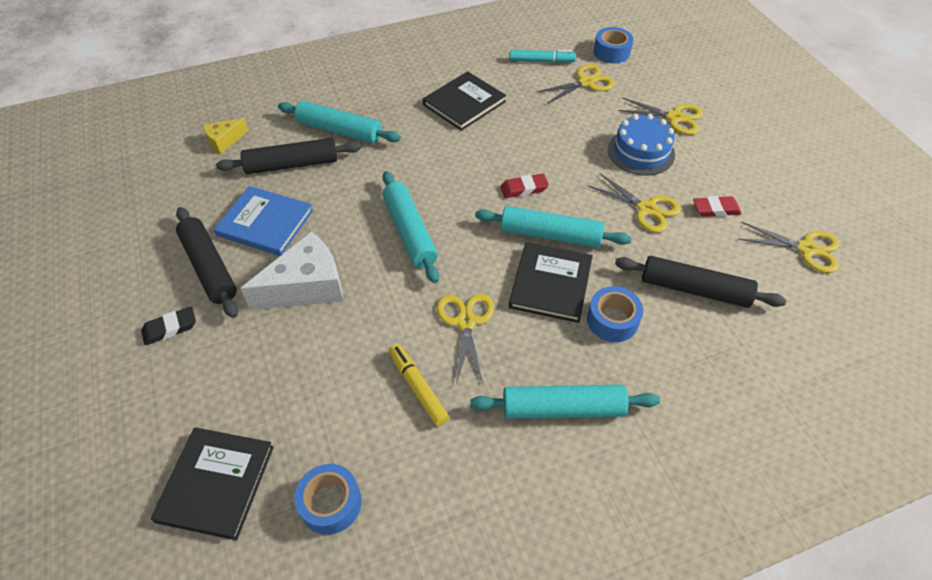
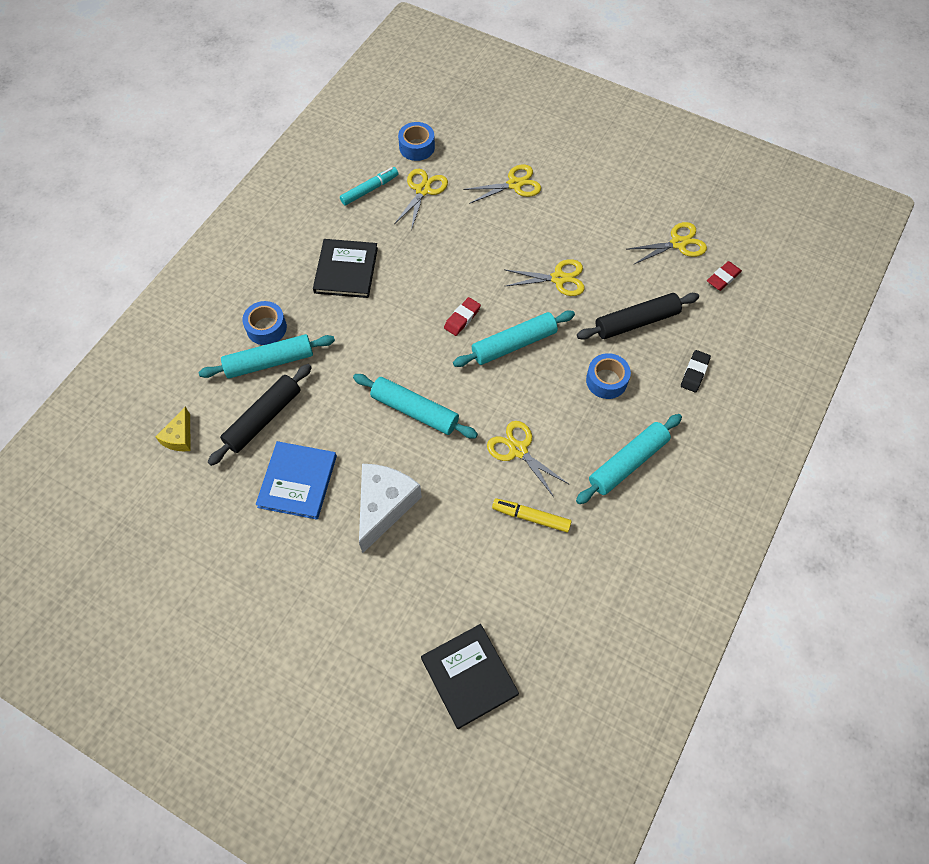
camera: 40 degrees left, 10 degrees up
black eraser [141,306,196,346] -> black eraser moved to [681,350,711,392]
black rolling pin [176,207,238,318] -> none
blue book [214,186,313,256] -> blue book turned 60 degrees counterclockwise [256,441,337,520]
blue tape [294,464,362,535] -> blue tape moved to [242,301,287,345]
black book [509,242,593,323] -> none
blue cake [608,114,675,176] -> none
red eraser [693,196,742,217] -> red eraser moved to [707,261,742,291]

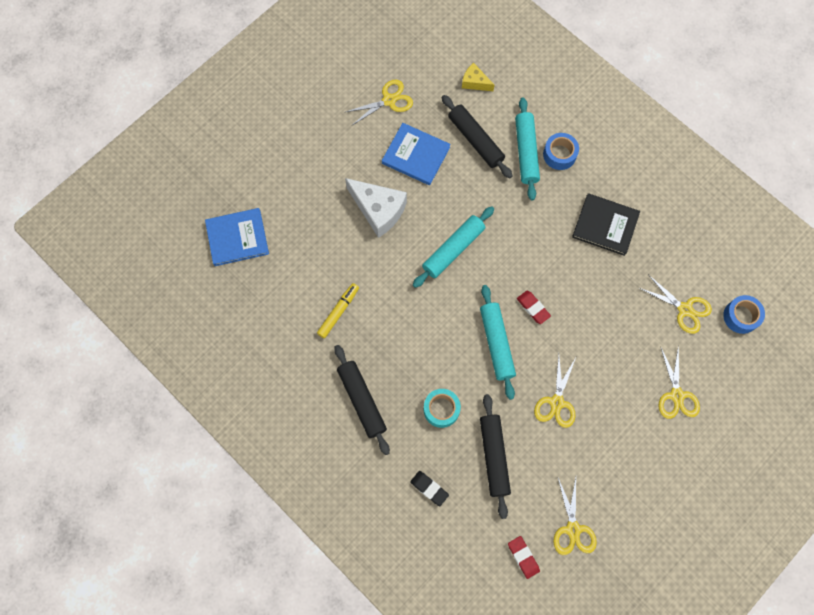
camera: 105 degrees right, 10 degrees up
turquoise marker [340,167,398,206] -> none
black book [421,624,519,729] -> blue book [205,208,269,266]
yellow scissors [487,421,569,497] -> yellow scissors moved to [346,79,413,126]
turquoise rolling pin [576,414,682,504] -> black rolling pin [334,345,390,455]
blue tape [586,353,631,399] -> turquoise tape [424,389,461,428]

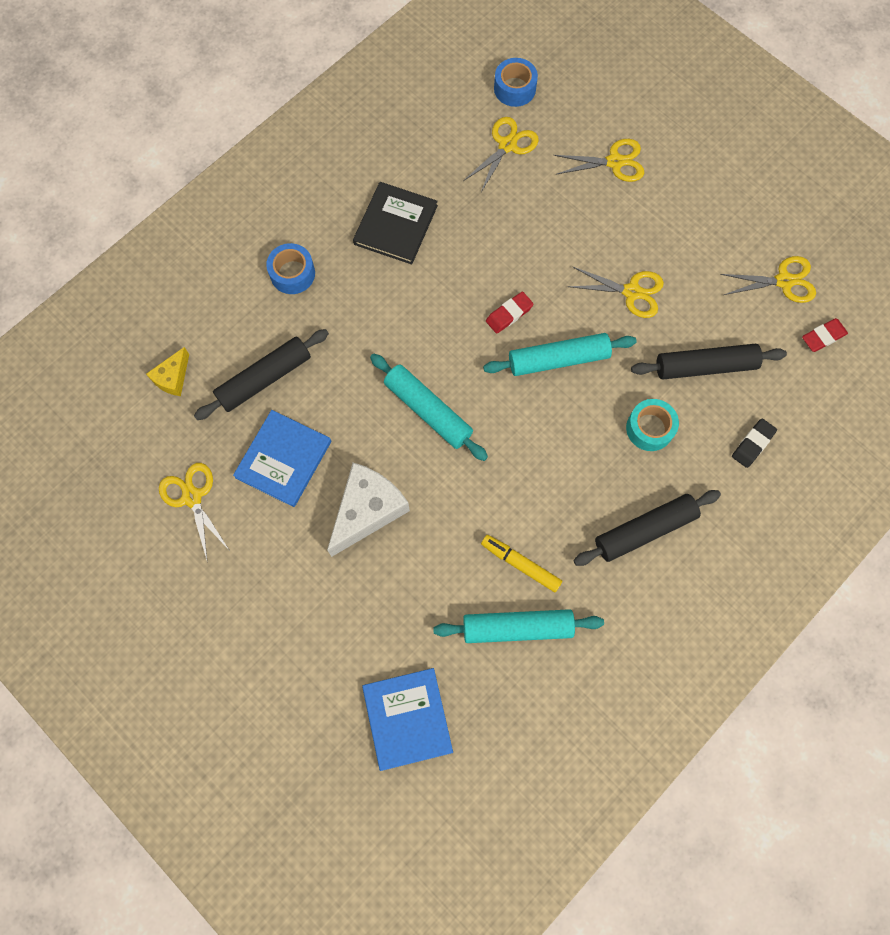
camera: 90 degrees left, 0 degrees up
turquoise rolling pin [515,97,540,200] -> turquoise rolling pin moved to [433,609,604,643]

